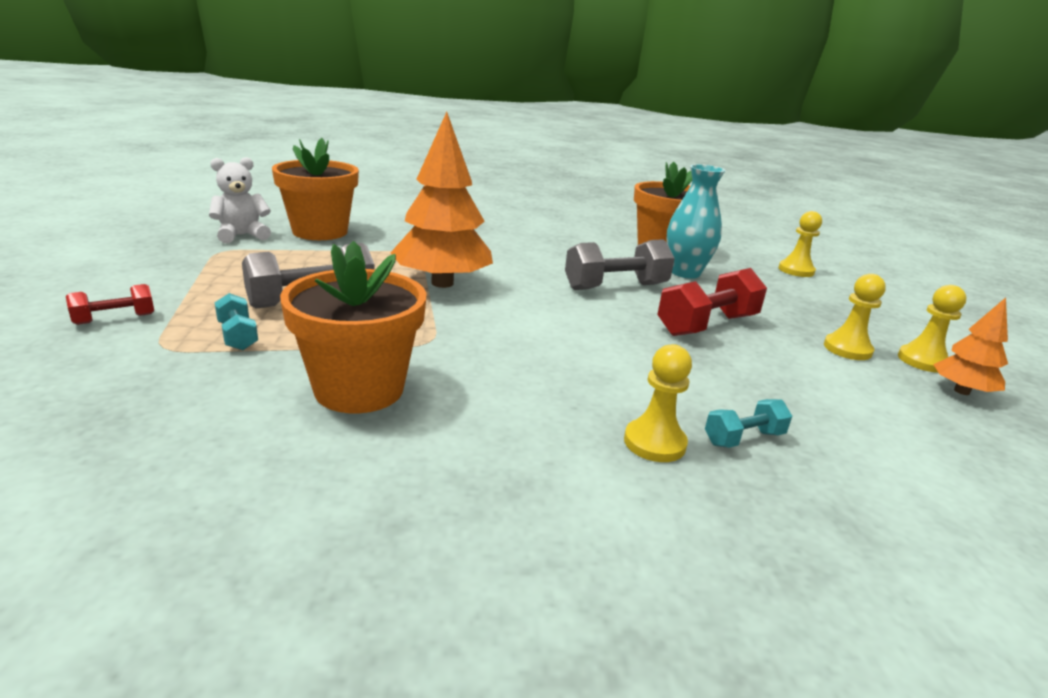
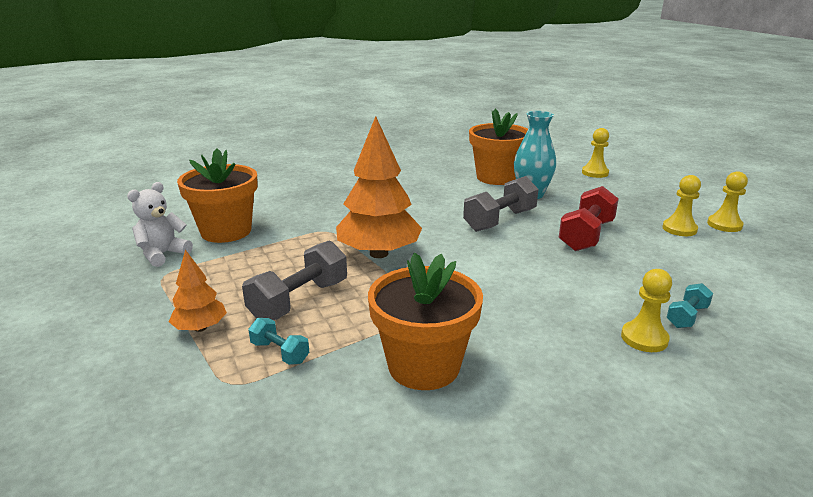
camera: 20 degrees left, 0 degrees up
red dumbbell [66,284,154,325] -> none
orange tree [933,298,1008,395] -> orange tree moved to [169,250,227,332]

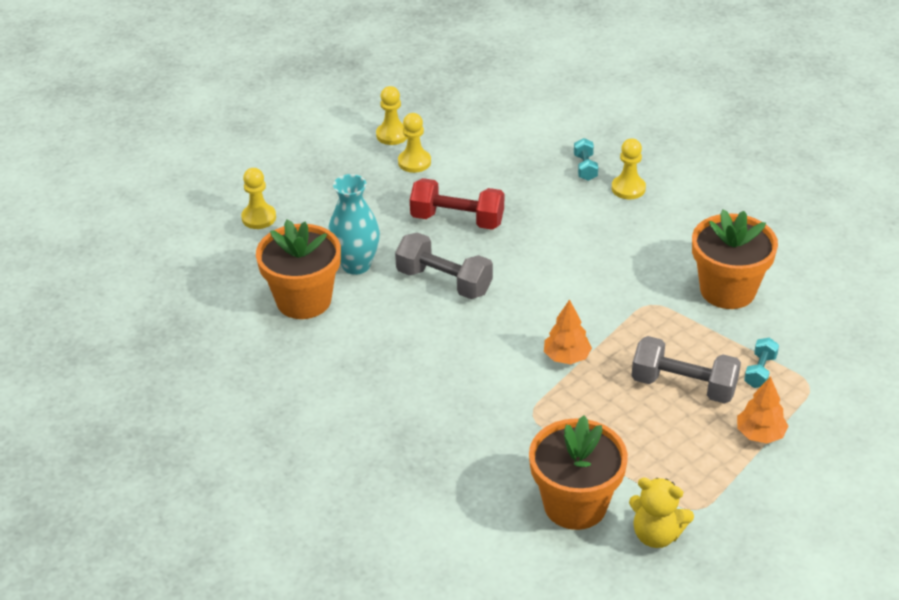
camera: 105 degrees left, 15 degrees up
white teddy bear [127,182,193,267] -> yellow teddy bear [629,478,694,548]
orange tree [336,116,422,258] -> orange tree [544,299,592,364], size x0.52
turquoise dumbbell [666,283,713,328] -> turquoise dumbbell turned 60 degrees clockwise [574,138,598,181]

